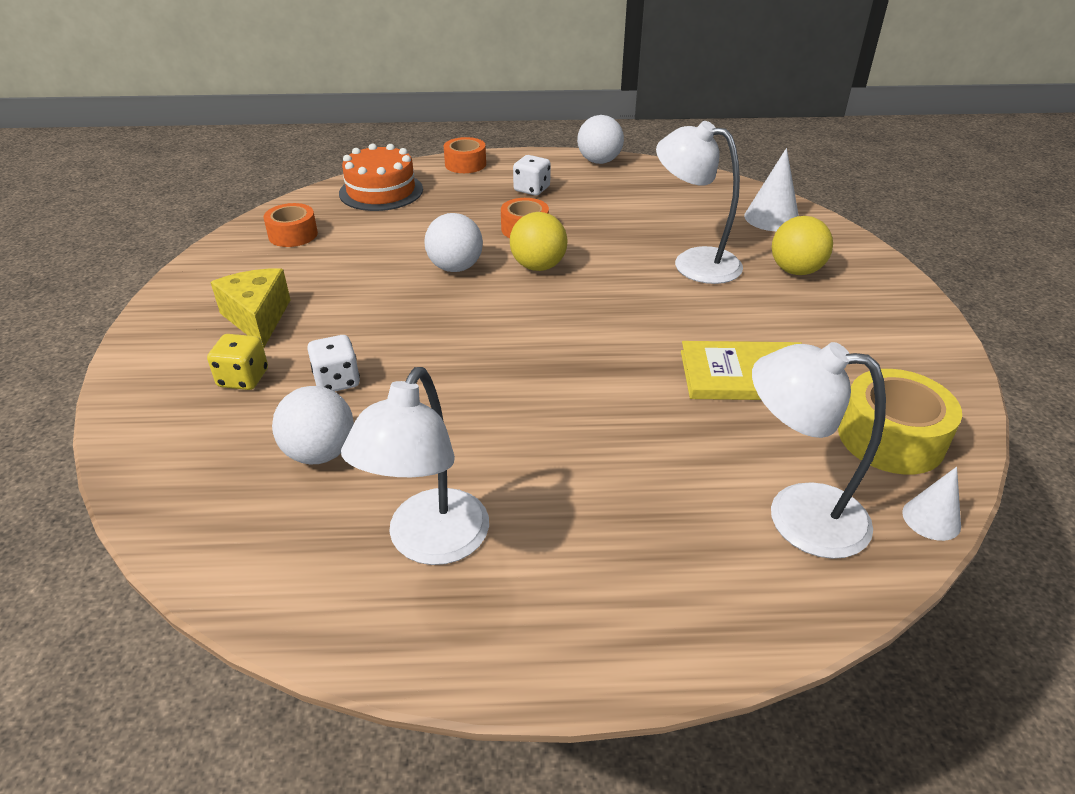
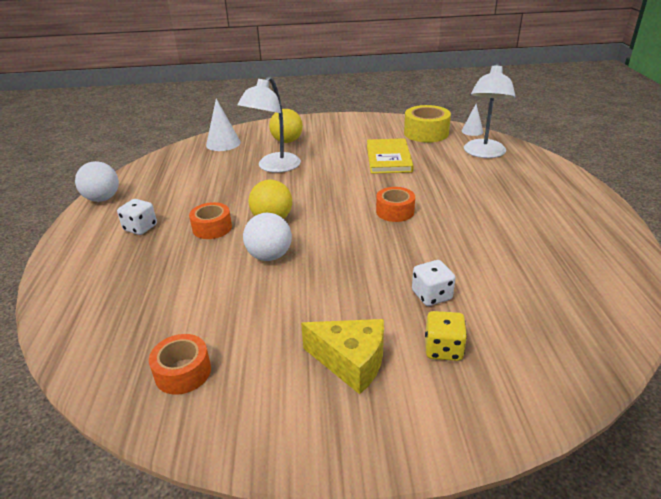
camera: 90 degrees left, 5 degrees down
yellow cheese [211,268,290,348] -> yellow cheese turned 135 degrees counterclockwise [301,319,384,394]
white ball [272,386,354,464] -> none
orange cake [339,143,423,211] -> none
white lamp [341,367,489,565] -> none
orange tape [444,137,486,173] -> orange tape moved to [376,187,415,222]

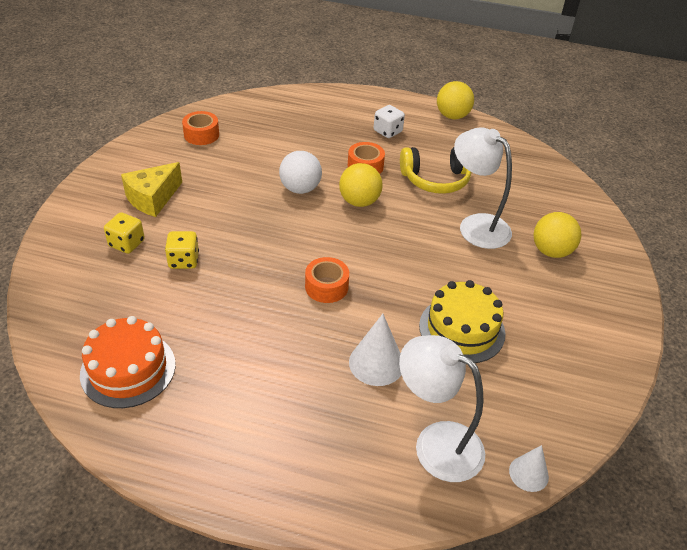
camera: 105 degrees right, 10 degrees up
white ball [75,161,119,202] -> yellow ball [437,81,474,119]
white cone [206,99,241,151] -> white cone moved to [349,314,401,386]
yellow book [367,138,414,174] -> yellow cake [419,280,506,363]
yellow tape [404,105,451,142] -> none
white dice [412,260,455,306] -> yellow dice [165,231,199,269]
none -> orange cake [80,316,176,408]
none -> yellow headphones [400,147,471,194]

